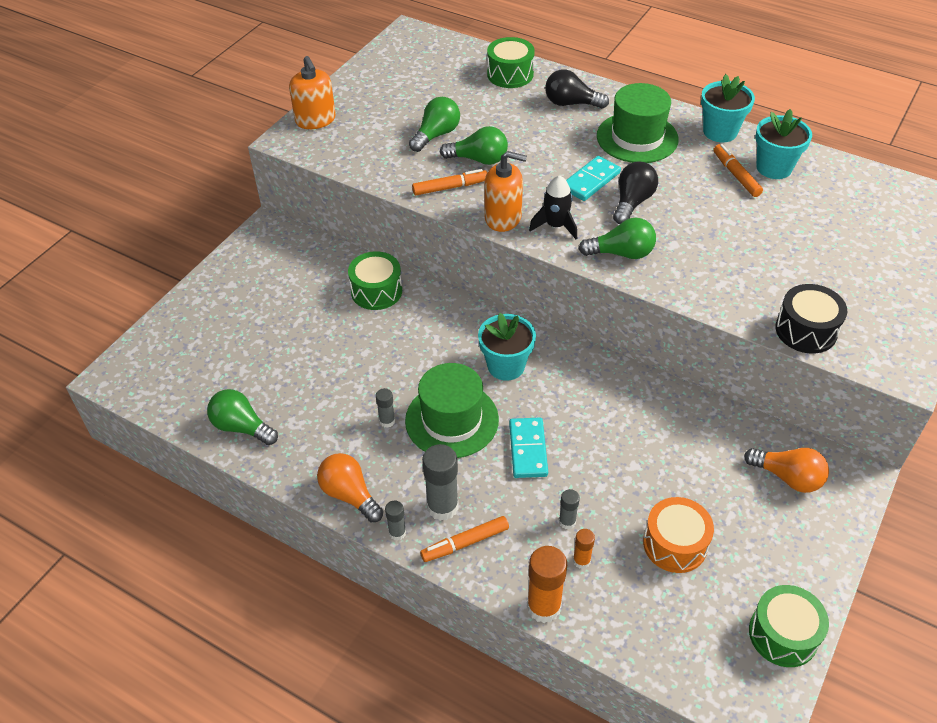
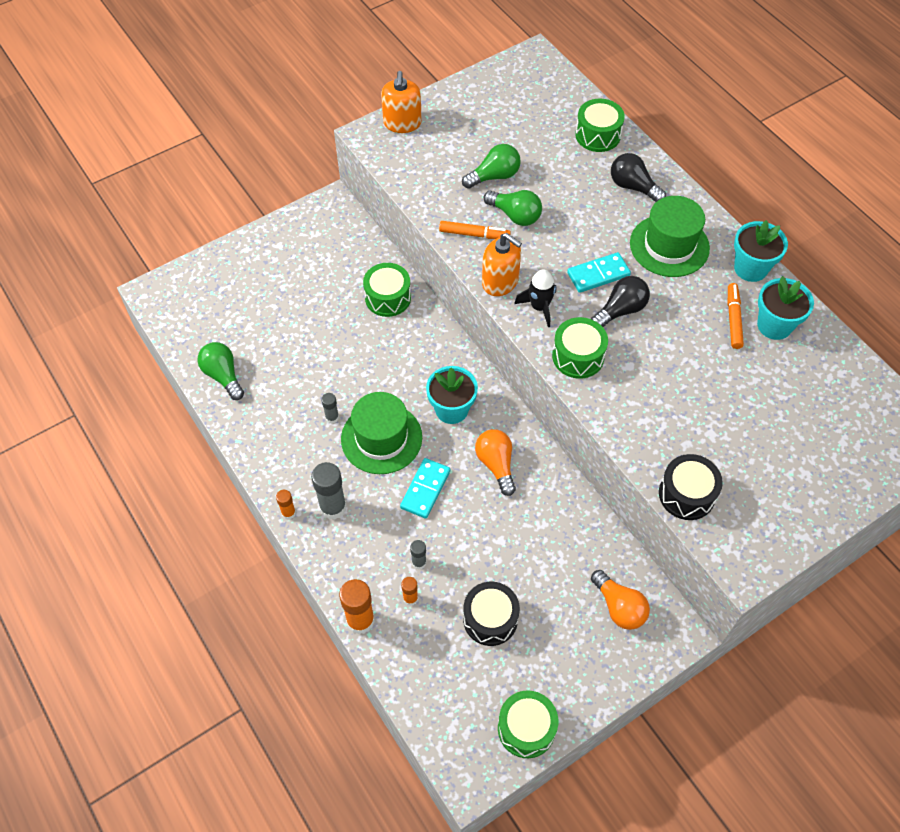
camera: 25 degrees right, 10 degrees up
orange light bulb [317,453,384,522] -> orange light bulb moved to [475,429,516,496]
grey glue stick [385,501,406,541] -> orange glue stick [276,490,296,520]
orange marker [420,516,509,562] -> none
green light bulb [579,218,656,259] -> green drum [552,317,608,379]
orange drum [643,497,714,573] -> black drum [463,582,520,646]

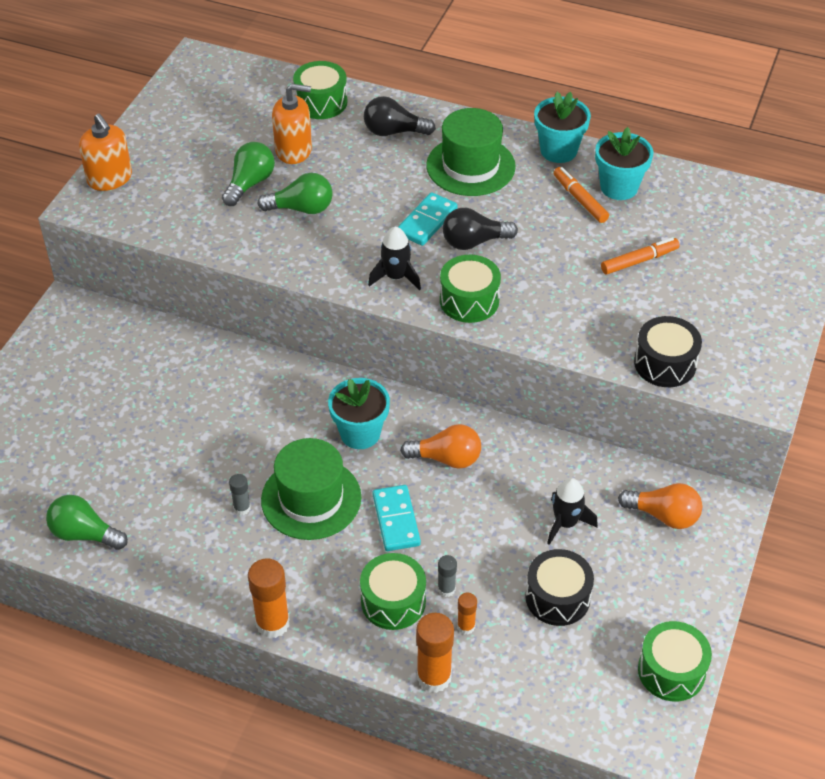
camera: 35 degrees left, 10 degrees down
orange glue stick [276,490,296,520] -> orange glue stick [248,558,290,638], size x1.87
grey glue stick [311,462,347,520] -> none
green drum [363,263,411,317] -> green drum moved to [360,553,426,630]
orange marker [439,221,511,239] -> orange marker moved to [601,237,680,274]
orange light bulb [475,429,516,496] -> orange light bulb turned 150 degrees clockwise [400,424,481,469]
orange soap dispenser [482,233,522,296] -> orange soap dispenser moved to [272,84,312,164]
black light bulb [591,276,650,327] -> black light bulb turned 120 degrees counterclockwise [443,208,518,250]
none -> black rocket [547,478,598,545]

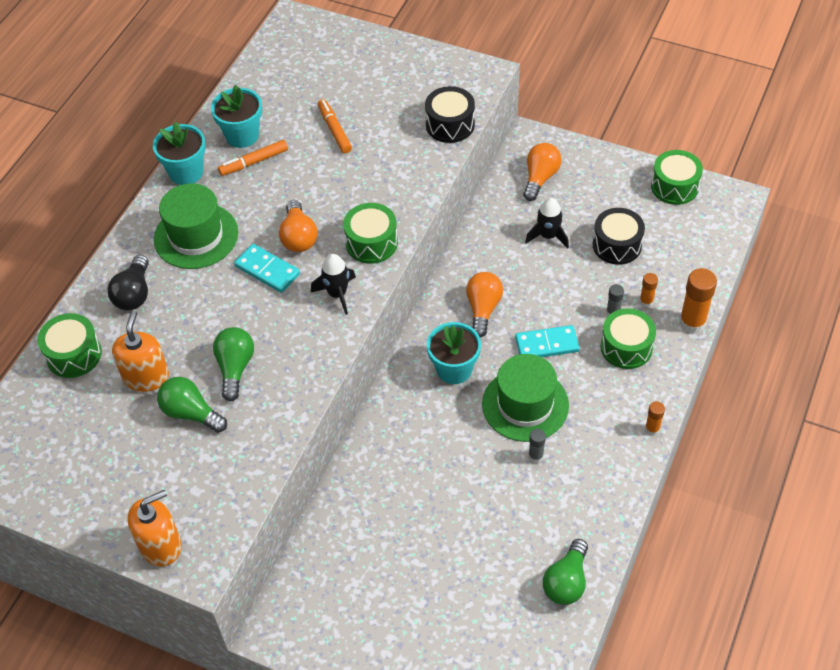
camera: 85 degrees left, 5 degrees up
orange glue stick [248,558,290,638] -> orange glue stick [645,401,665,436], size x0.54
black light bulb [443,208,518,250] -> orange light bulb [279,200,317,252]

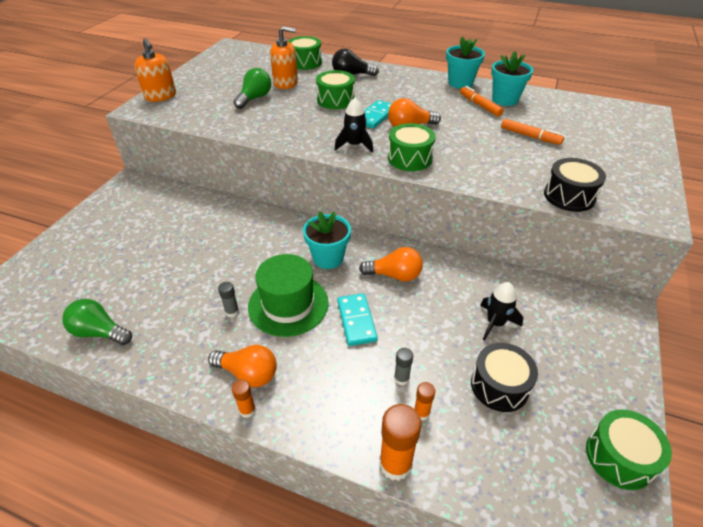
camera: 85 degrees right, 10 degrees down
green hat [154,184,238,269] -> none
green light bulb [213,327,254,401] -> none
orange marker [318,99,352,153] -> orange marker turned 60 degrees clockwise [501,119,564,145]
orange light bulb [523,143,561,201] -> orange light bulb moved to [208,345,277,388]
green drum [601,308,656,369] -> green drum moved to [316,70,355,109]

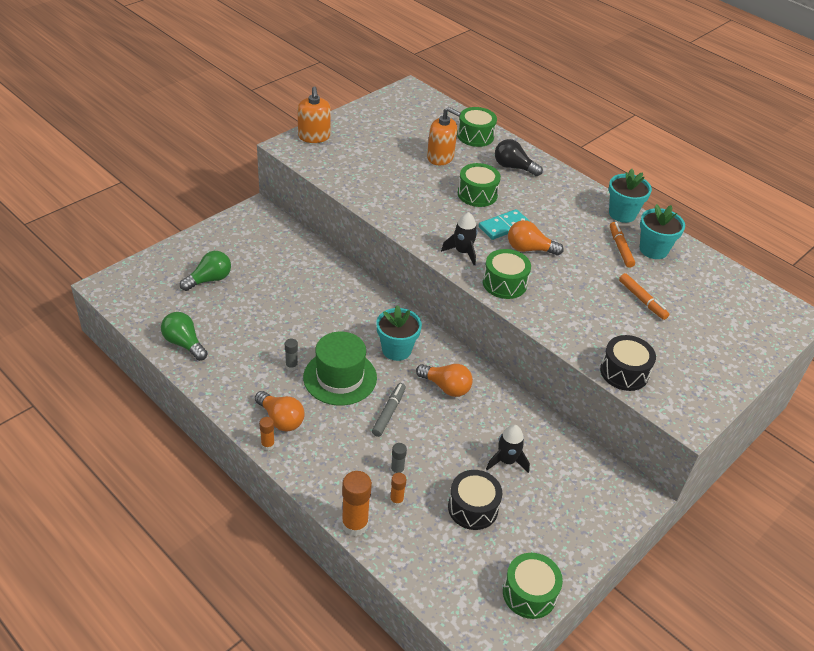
camera: 20 degrees right, 0 degrees up
green light bulb [234,68,271,109] -> green light bulb moved to [180,251,231,291]
turquoise domino [337,293,378,346] -> grey marker [372,383,406,437]

